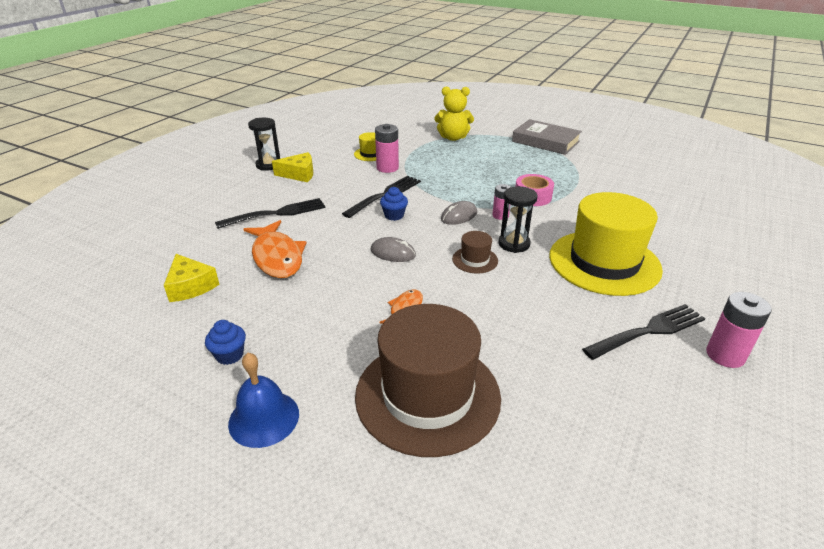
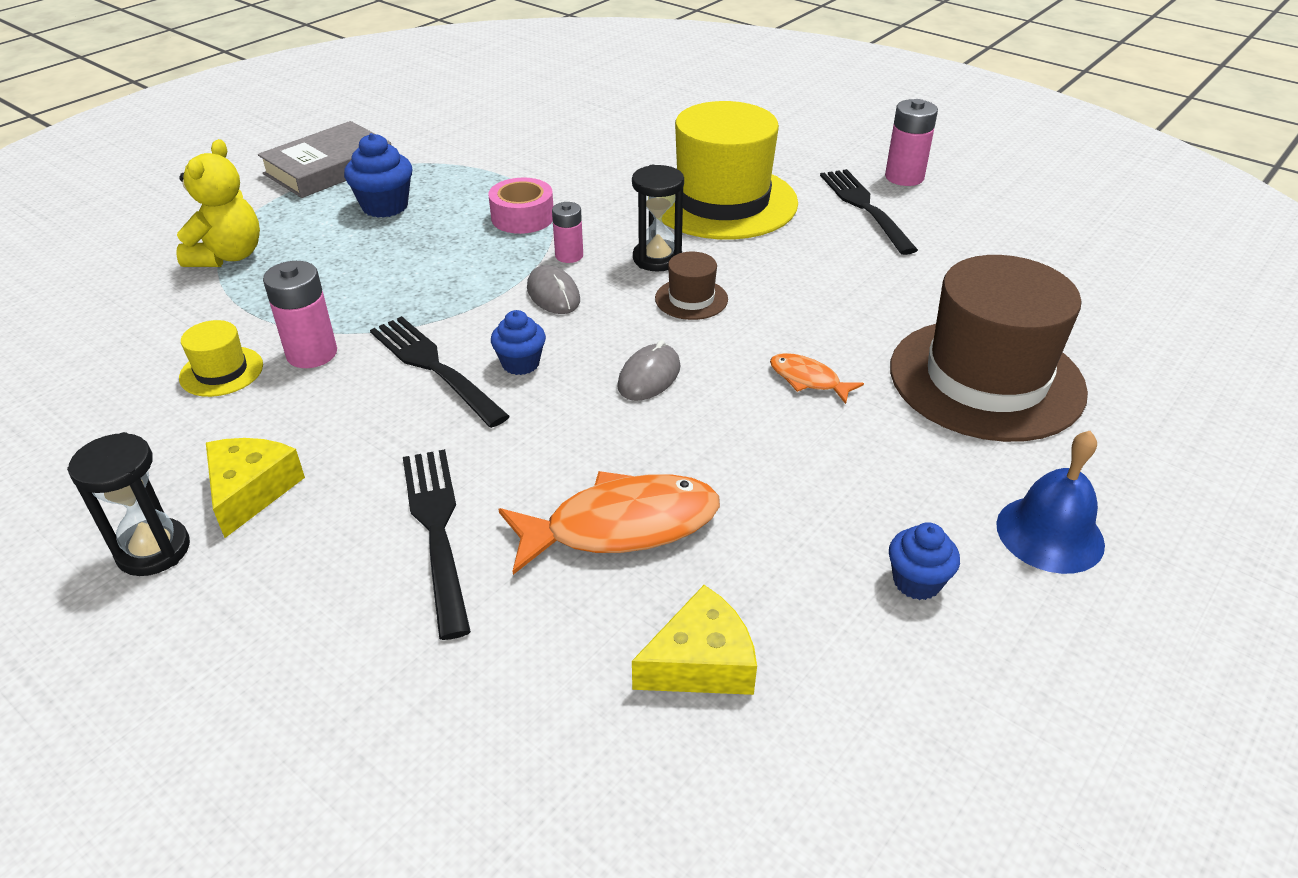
camera: 80 degrees left, 5 degrees up
none -> blue cupcake [344,133,412,218]

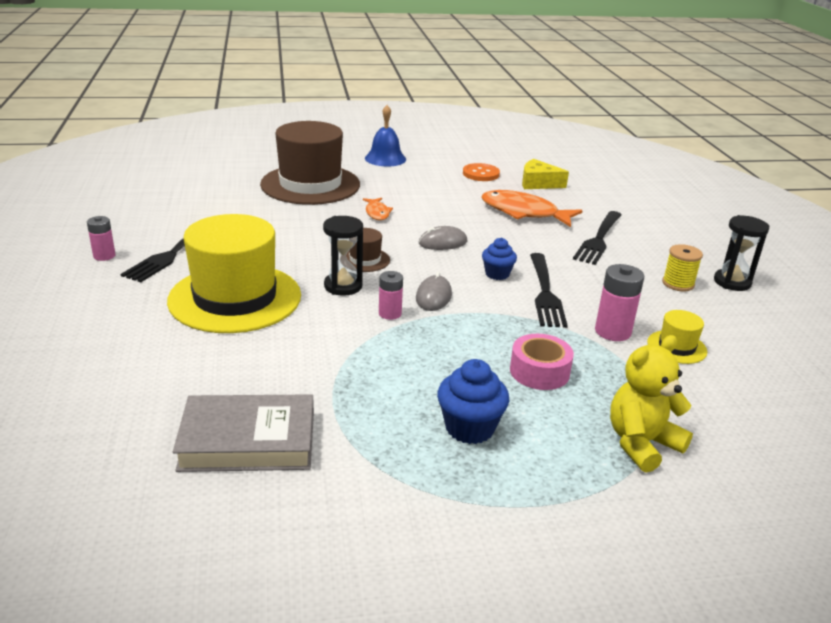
camera: 140 degrees left, 10 degrees down
yellow cheese [206,438,305,538] -> yellow spool [662,244,703,291]
grey book [258,121,391,198] -> grey book moved to [173,394,314,472]
pink tape [488,178,553,234] -> pink tape moved to [510,334,574,390]
pink battery [885,99,938,186] -> pink battery [87,216,115,261], size x0.64
blue cupcake [889,522,960,600] -> none
none -> orange button [463,163,500,181]

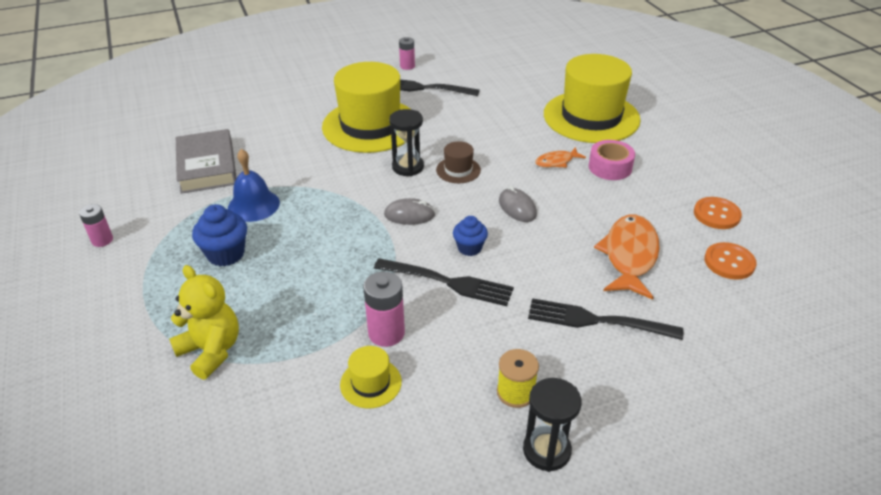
camera: 80 degrees right, 10 degrees up
brown hat [260,121,360,205] -> yellow hat [544,54,641,143]
blue bell [365,105,406,167] -> blue bell moved to [228,149,280,222]
pink battery [379,271,403,320] -> pink battery moved to [79,204,113,247]
pink tape [510,334,574,390] -> pink tape moved to [589,140,635,180]
yellow cheese [522,159,569,189] -> orange button [704,242,757,280]
black fork [530,253,568,328] -> black fork turned 150 degrees counterclockwise [374,258,514,306]

